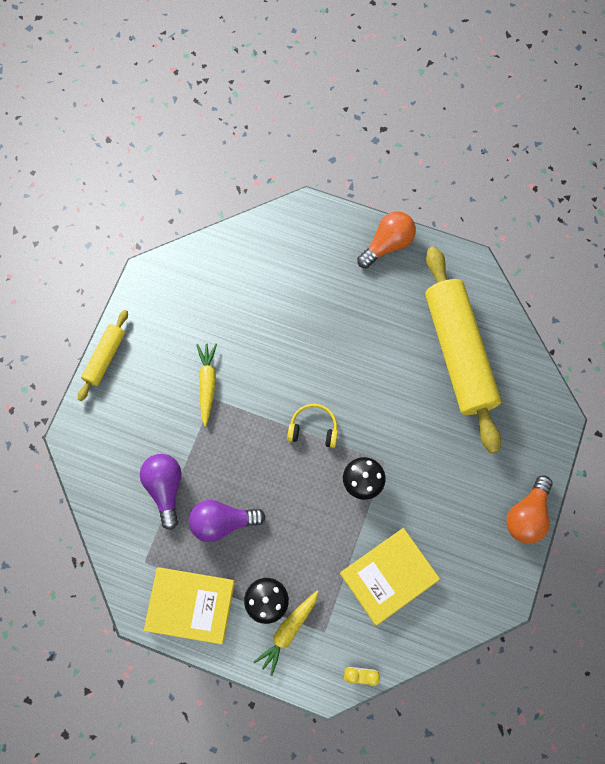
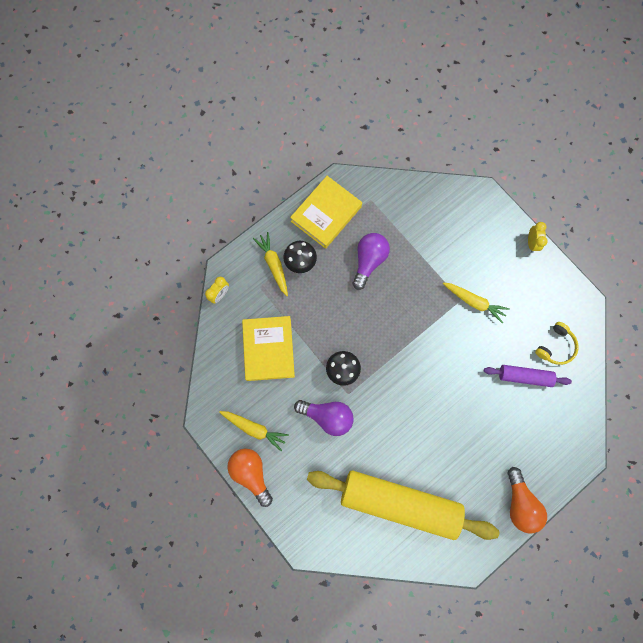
camera: 120 degrees right, 5 degrees up
yellow rolling pin [78,310,128,401] -> yellow clock [528,222,547,252]
purple light bulb [140,454,181,530] -> purple light bulb moved to [294,400,354,436]
yellow headphones [287,404,338,448] -> yellow headphones moved to [535,322,579,365]
none -> yellow carrot [219,411,289,451]
none -> purple rolling pin [484,365,572,387]

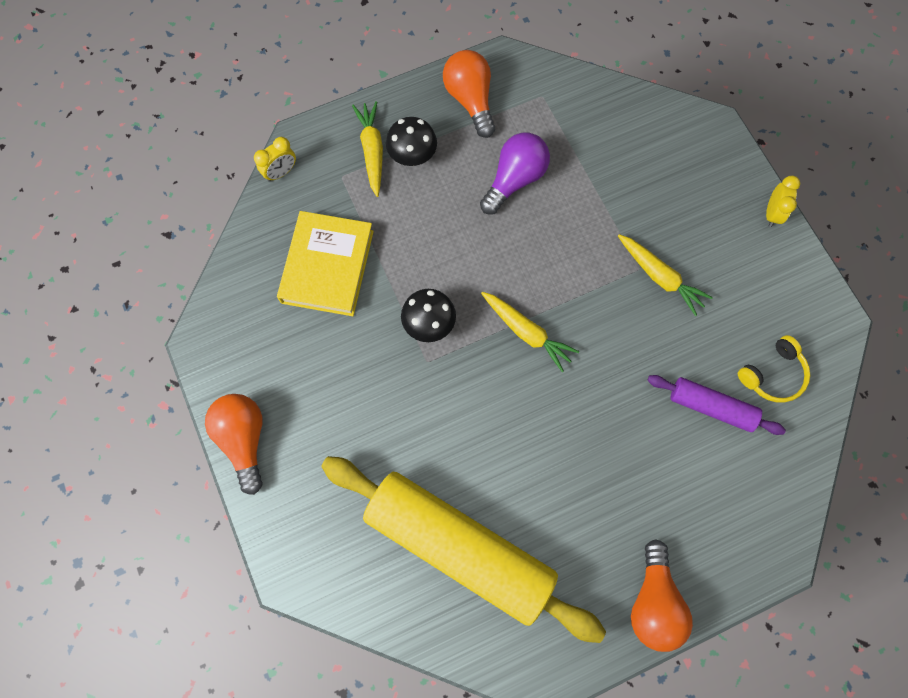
camera: 15 degrees right, 5 degrees down
yellow carrot [219,411,289,451] -> yellow carrot moved to [481,292,579,372]
yellow book [290,176,362,249] -> orange light bulb [443,50,495,138]
purple light bulb [294,400,354,436] -> none

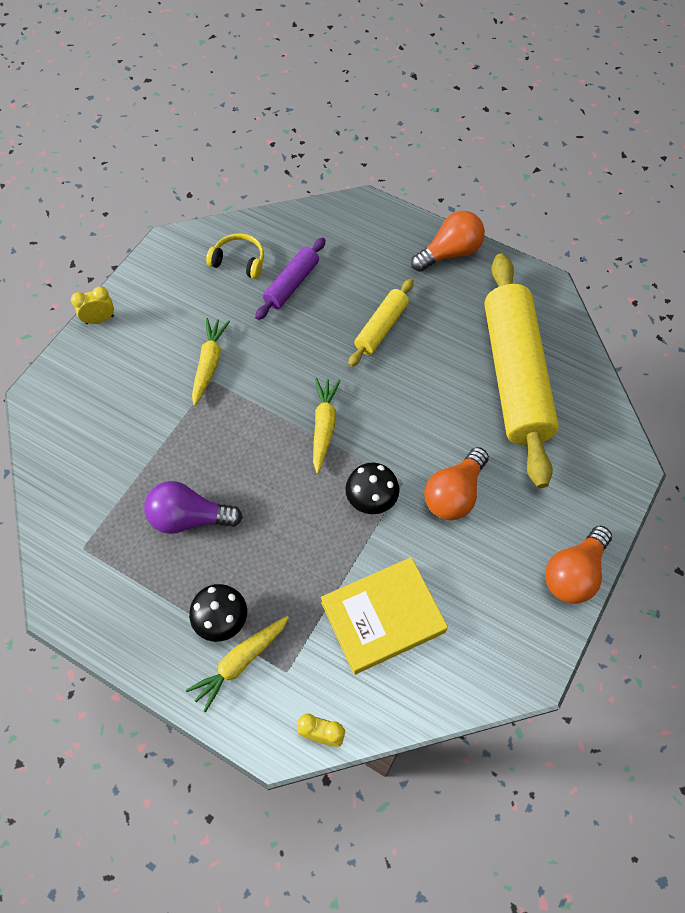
camera: 125 degrees left, 10 degrees down
orange light bulb [443,50,495,138] -> orange light bulb moved to [424,447,489,520]
purple rolling pin [647,375,786,435] -> purple rolling pin turned 45 degrees clockwise [255,237,326,320]
none -> yellow rolling pin [348,279,414,367]

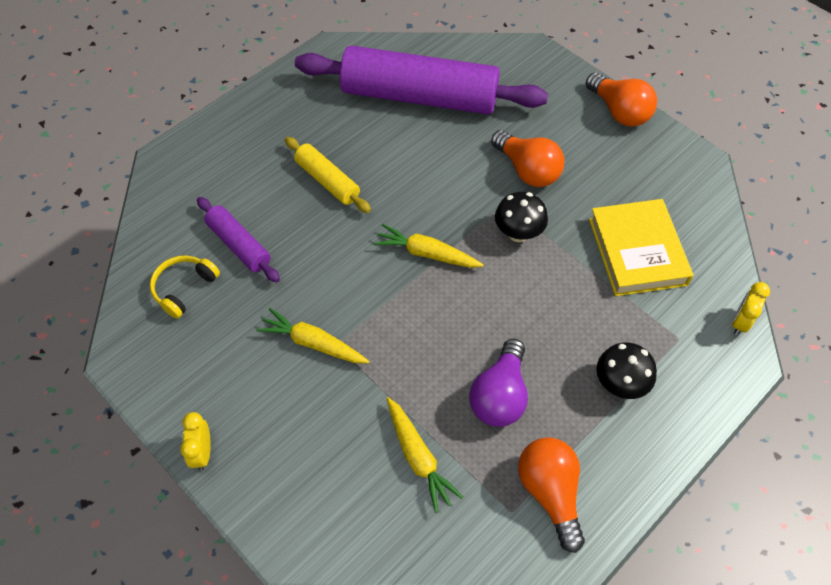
camera: 75 degrees left, 5 degrees down
yellow carrot [186,616,289,713] -> yellow carrot moved to [387,397,463,513]
orange light bulb [411,211,485,272] -> orange light bulb moved to [518,437,585,553]
yellow rolling pin [485,253,559,488] -> purple rolling pin [295,45,548,115]

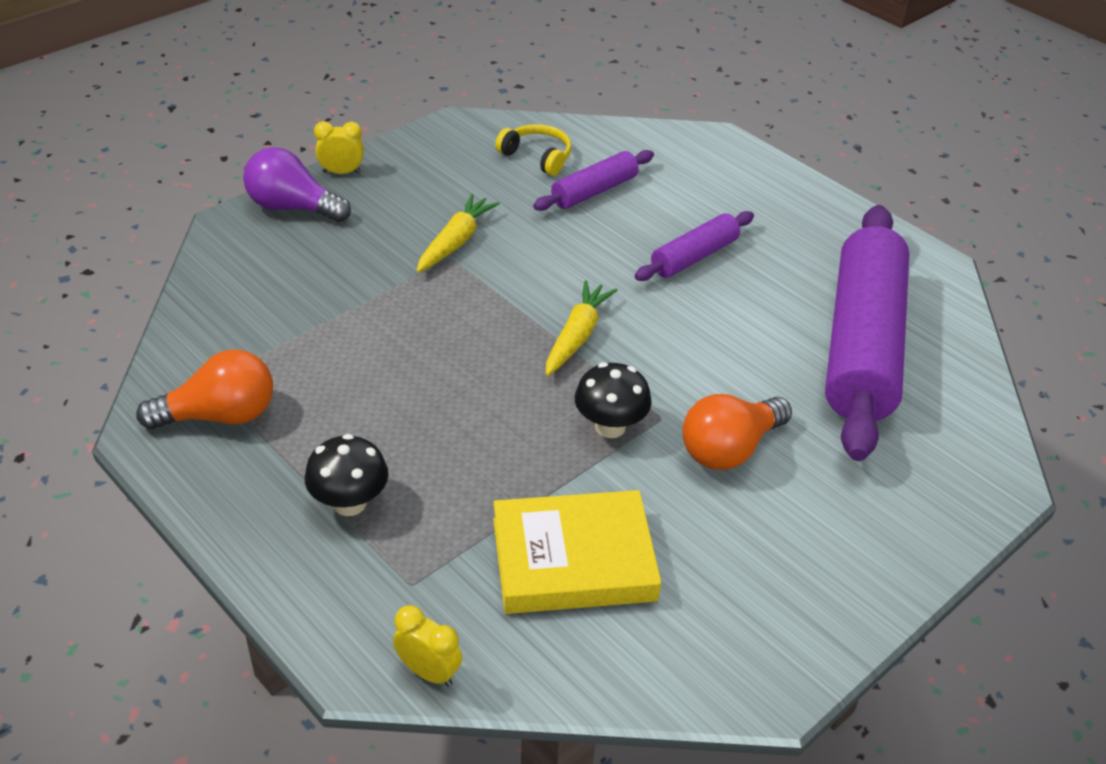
camera: 90 degrees right, 15 degrees down
yellow rolling pin [285,137,371,213] -> purple rolling pin [635,211,754,281]
yellow carrot [387,397,463,513] -> none
purple light bulb [469,339,528,427] -> purple light bulb moved to [243,147,351,222]
orange light bulb [586,73,657,127] -> none

